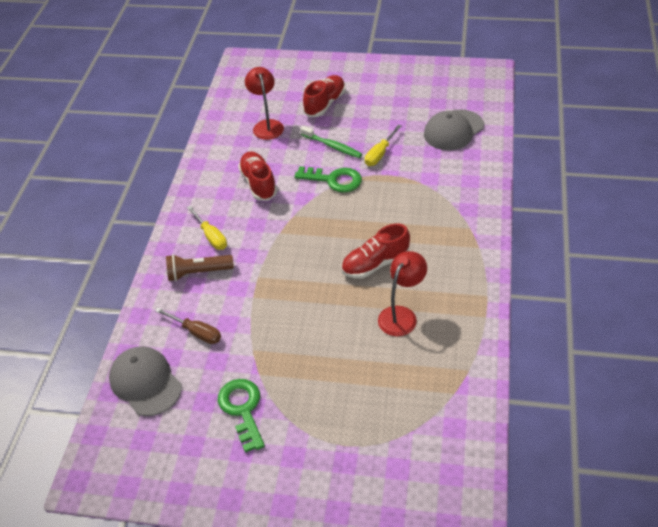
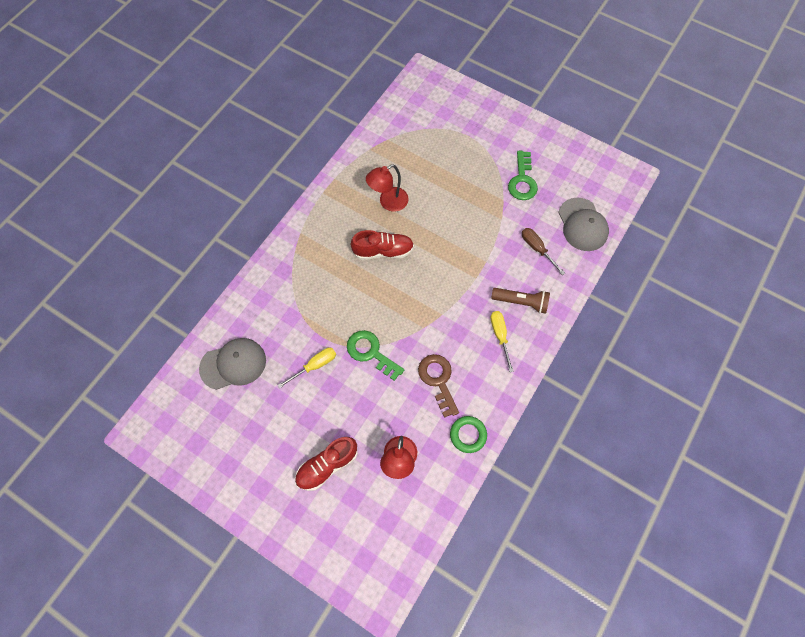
camera: 160 degrees left, 20 degrees up
red shoe [238,151,277,201] -> brown key [418,354,459,418]
green toothbrush [300,126,362,158] -> none
none -> green ring [450,416,487,453]

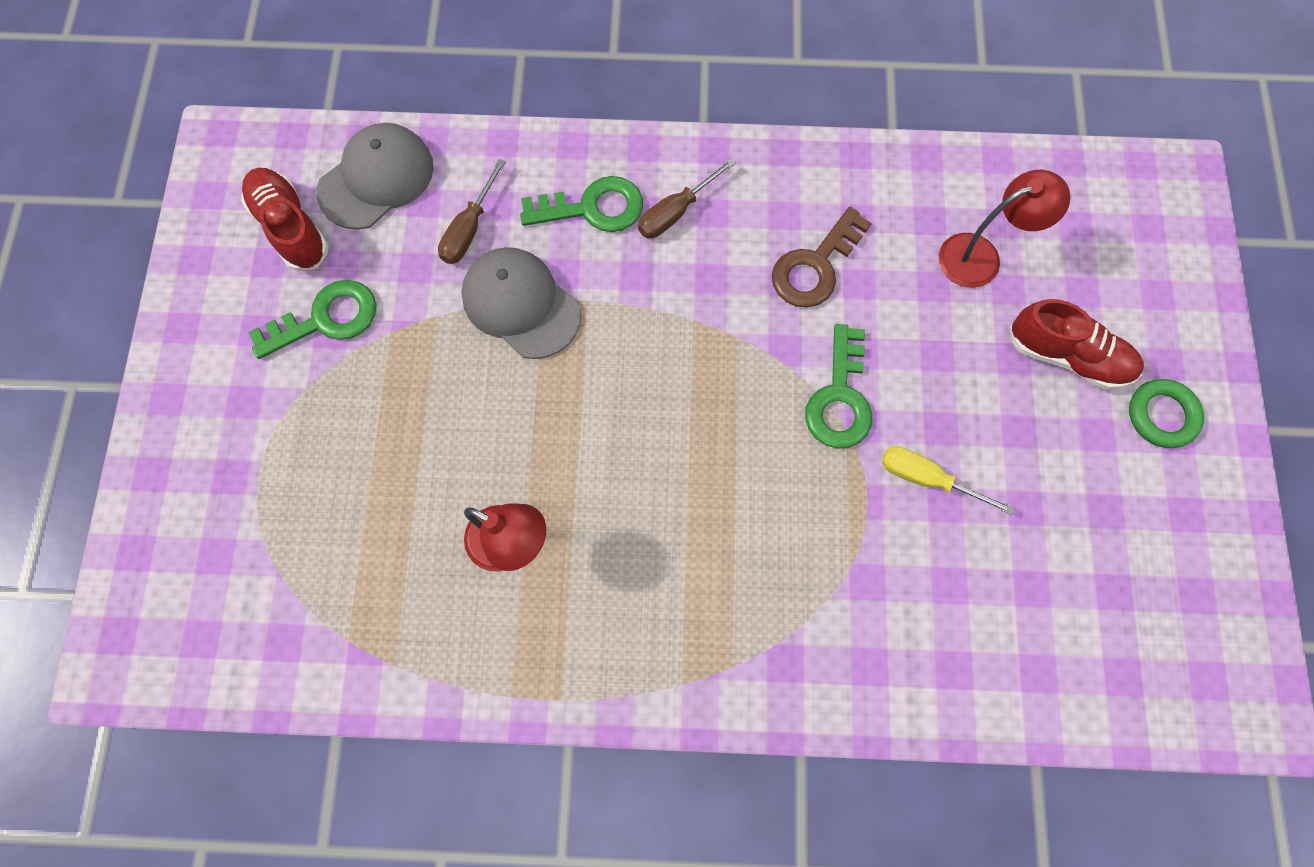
camera: 120 degrees left, 5 degrees up
grey cap [199,338,266,390] -> grey cap moved to [461,247,581,359]
red shoe [351,230,414,260] -> red shoe moved to [241,168,328,271]
green ring [450,416,487,453] -> green ring moved to [1129,379,1204,448]
brown flashlight [491,288,550,314] -> green key [520,176,643,232]
yellow screwdriver [491,311,514,372] -> brown screwdriver [638,158,736,238]

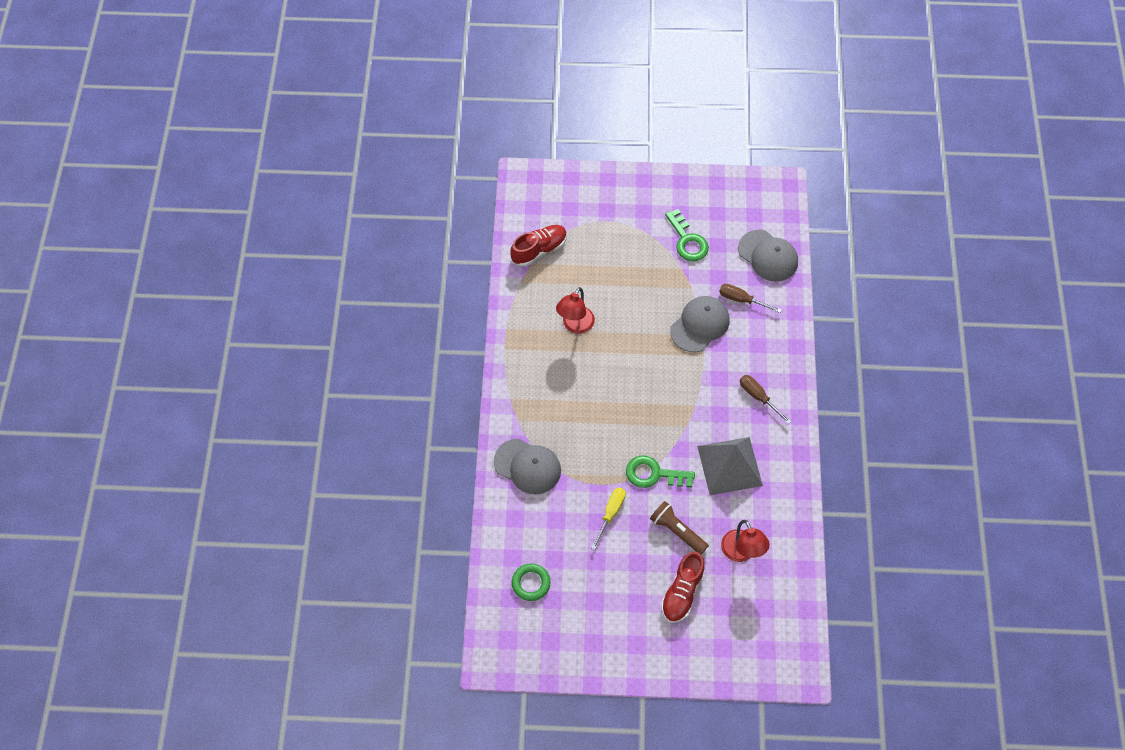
camera: 90 degrees right, 10 degrees down
red shoe [241,168,328,271] -> red shoe moved to [510,225,567,267]
green key [520,176,643,232] -> none
brown key [772,207,872,308] -> grey pyramid [697,437,763,495]
green ring [1129,379,1204,448] -> green ring moved to [512,563,550,601]
none -> grey cap [494,438,561,494]
none -> brown flashlight [650,501,709,554]

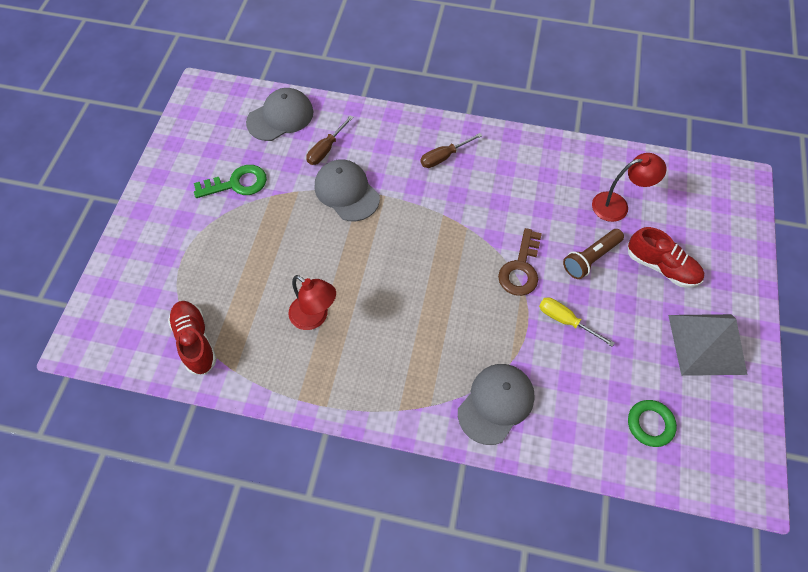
camera: 80 degrees left, 0 degrees up
green key [626,455,695,488] -> brown key [498,228,542,296]
grey pyramid [697,437,763,495] -> grey pyramid moved to [668,314,747,376]

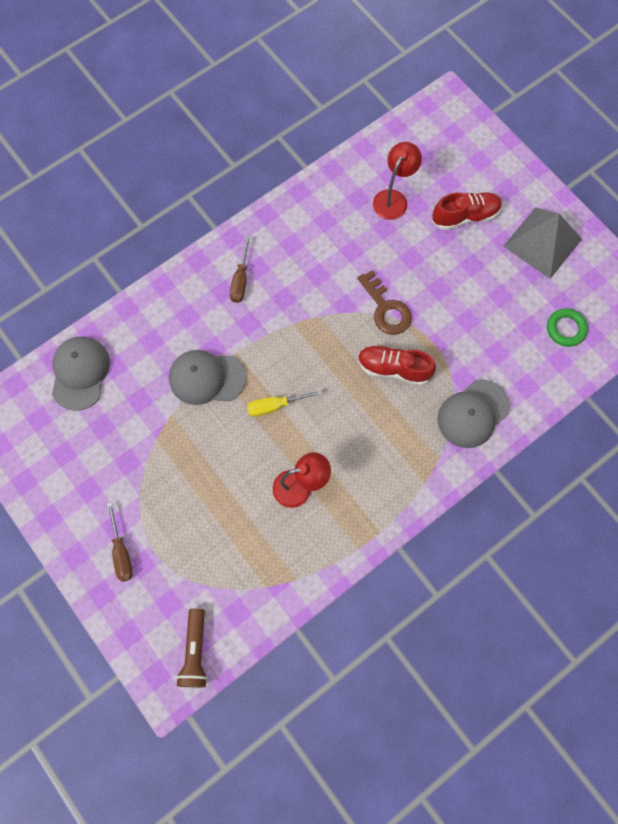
camera: 50 degrees left, 10 degrees up
red shoe [168,301,217,375] -> red shoe moved to [358,345,436,385]
green key [194,165,267,198] -> none
brown screwdriver [306,116,354,165] -> brown screwdriver moved to [107,502,133,582]
grey cap [458,364,535,445] -> grey cap turned 120 degrees counterclockwise [437,379,510,448]
yellow screwdriver [539,297,614,347] -> yellow screwdriver moved to [247,390,322,417]
brown flashlight [563,229,624,279] -> brown flashlight moved to [176,609,208,687]

